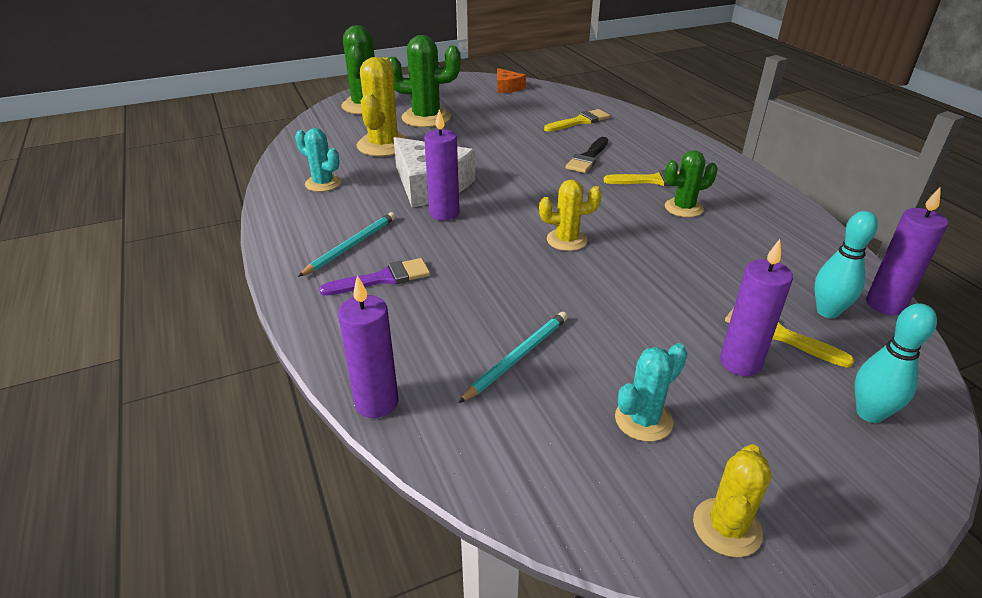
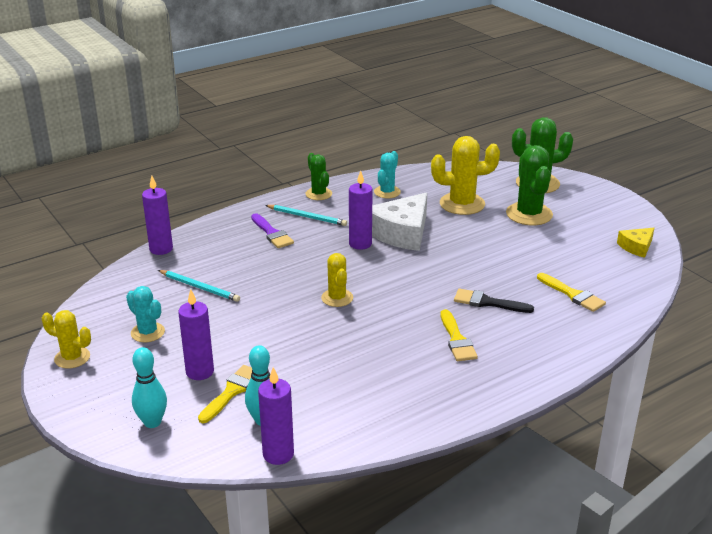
camera: 80 degrees right, 5 degrees down
orange cheese [497,68,526,93] -> yellow cheese [617,228,654,258]
green cactus [665,150,718,217] -> green cactus moved to [305,153,332,200]

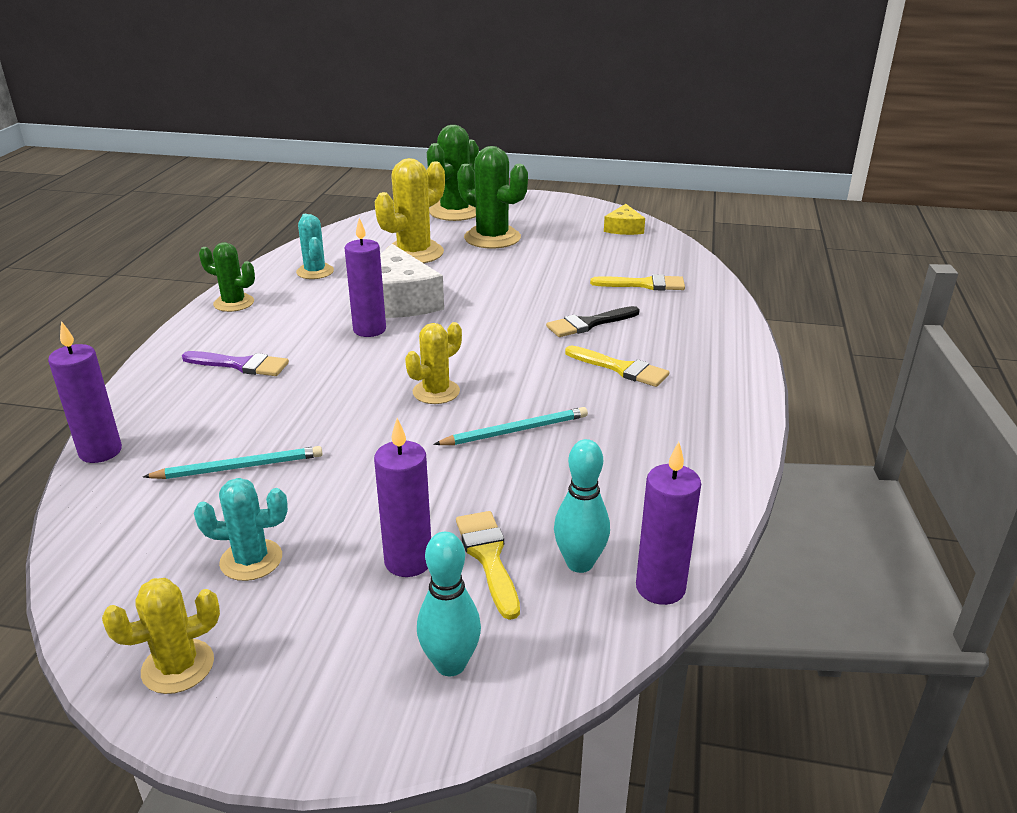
camera: 45 degrees left, 0 degrees up
turquoise pencil [265,205,347,226] -> turquoise pencil moved to [433,407,588,445]
yellow cactus [321,253,353,307] -> yellow cactus turned 75 degrees counterclockwise [405,322,462,404]

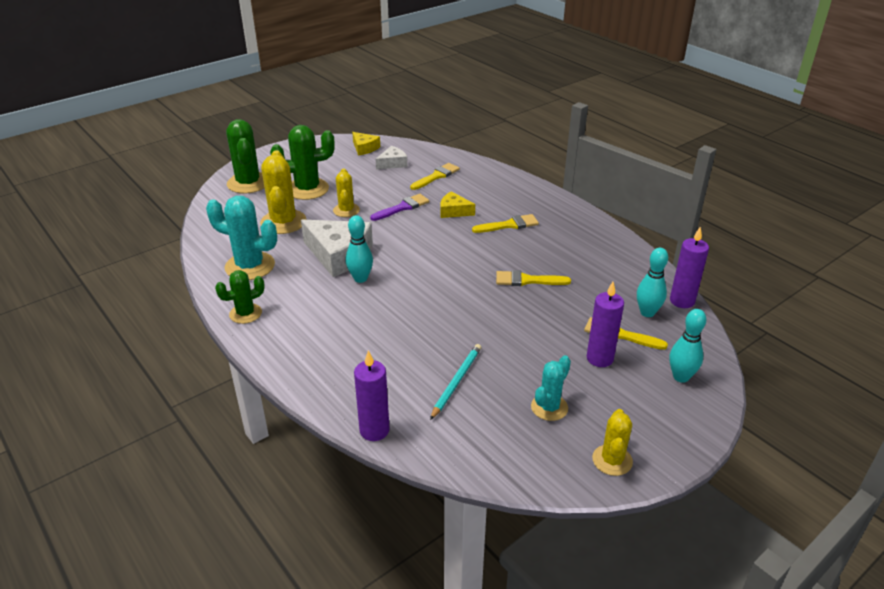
camera: 50 degrees left, 5 degrees up
purple brush [182,351,289,376] -> purple brush moved to [370,194,429,221]
turquoise cactus [296,214,334,279] -> turquoise cactus [206,196,277,280], size x1.66
purple candle [344,218,386,337] -> turquoise bowling pin [346,215,373,283]
yellow cactus [405,322,462,404] -> yellow cactus moved to [333,169,360,217]
turquoise pencil [433,407,588,445] -> yellow brush [496,270,571,286]
black brush [546,306,640,337] -> yellow cheese [440,191,475,218]
none -> white cheese [376,146,407,169]

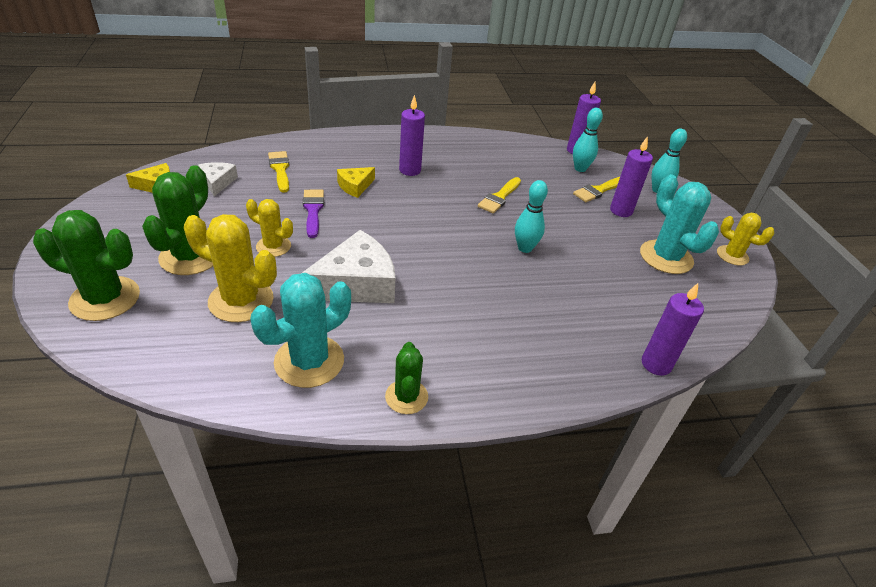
camera: 65 degrees left, 5 degrees up
turquoise bowling pin [346,215,373,283] -> turquoise bowling pin moved to [515,180,548,253]
turquoise pencil [430,344,481,420] -> none
yellow brush [472,214,539,233] -> purple candle [399,95,425,176]
turquoise cactus [531,355,571,421] -> turquoise cactus [640,174,719,274], size x1.66

